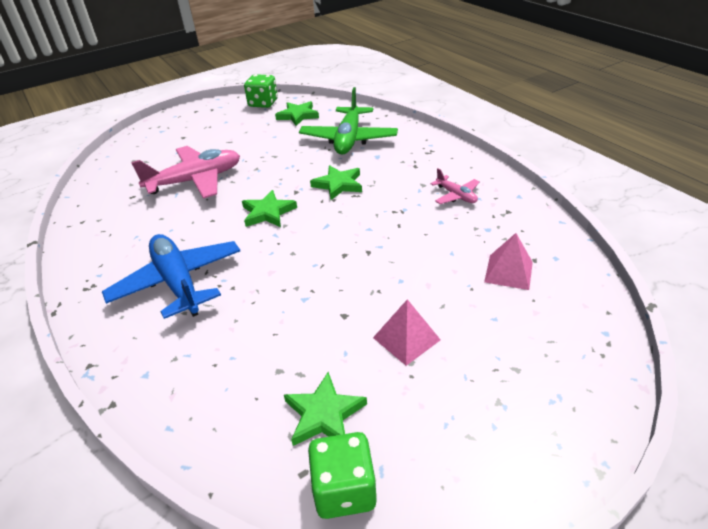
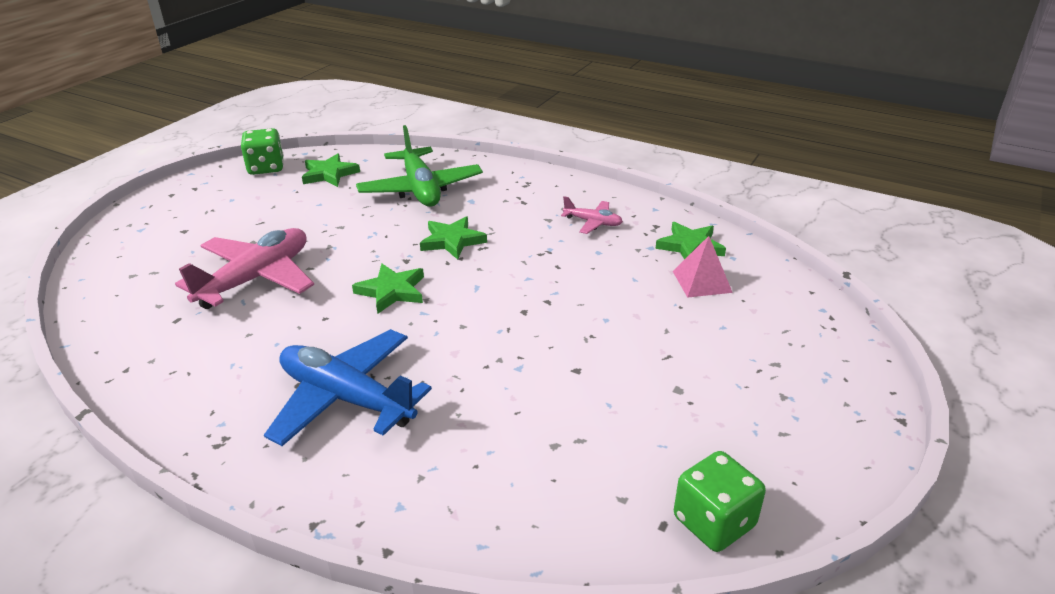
camera: 30 degrees left, 5 degrees down
green star [284,372,367,446] -> green star moved to [655,222,726,260]
pink pyramid [373,299,441,366] -> none

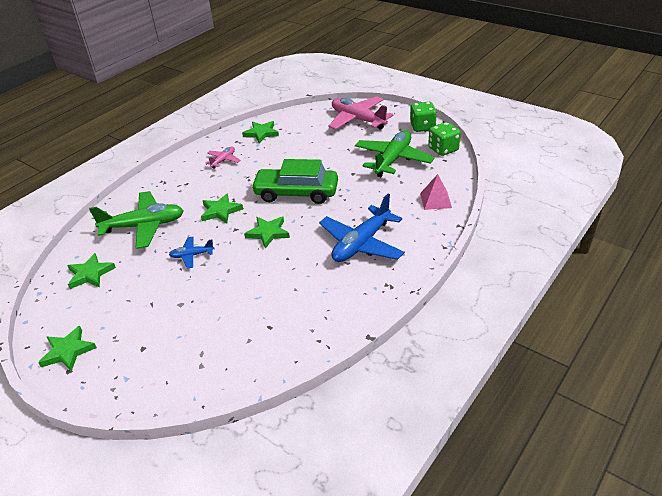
camera: 80 degrees left, 5 degrees up
pink plane [175,228,314,309] -> pink plane moved to [328,96,394,130]
green dice [241,128,284,175] -> green dice moved to [410,102,437,132]
pink pyramid [673,236,733,298] -> pink pyramid moved to [420,174,452,210]
none -> green star [38,326,97,372]
none -> blue plane [169,237,214,269]
none -> green car [251,159,338,204]
none -> green plane [355,130,435,177]

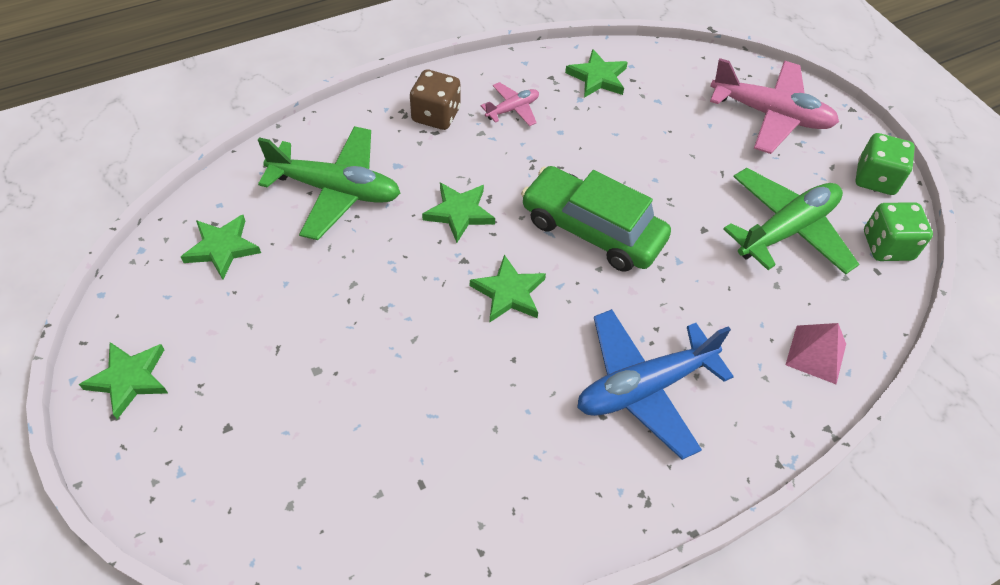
camera: 20 degrees right, 15 degrees up
blue plane [169,237,214,269] -> none
pink plane [328,96,394,130] -> pink plane turned 135 degrees clockwise [710,58,839,154]
none -> brown dice [410,69,460,130]

